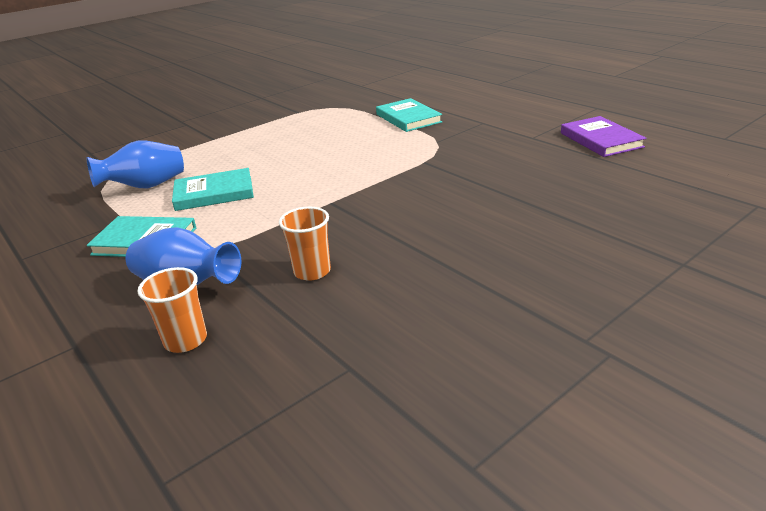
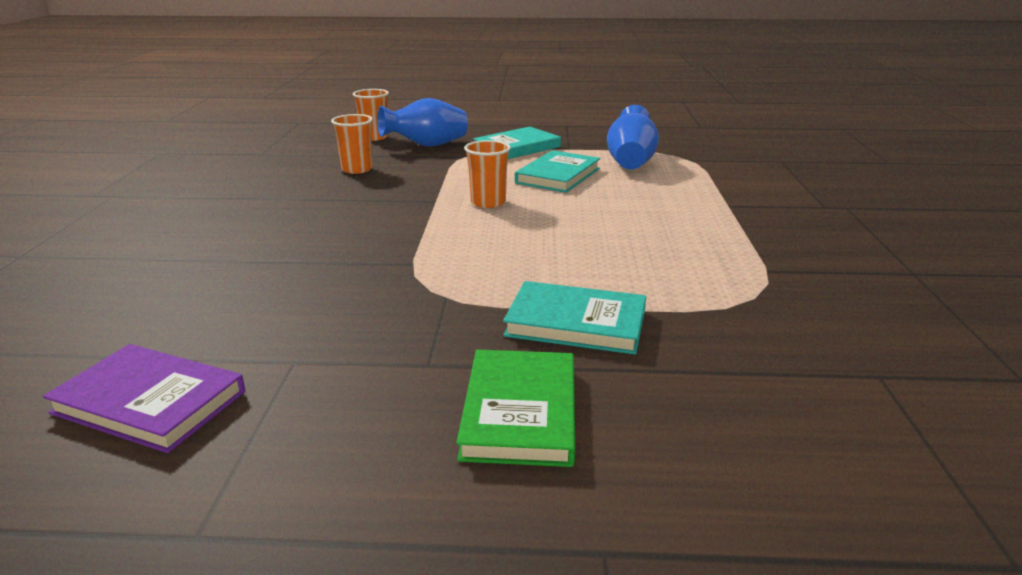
camera: 130 degrees right, 5 degrees down
none -> green book [456,350,575,467]
none -> orange cup [464,140,511,208]

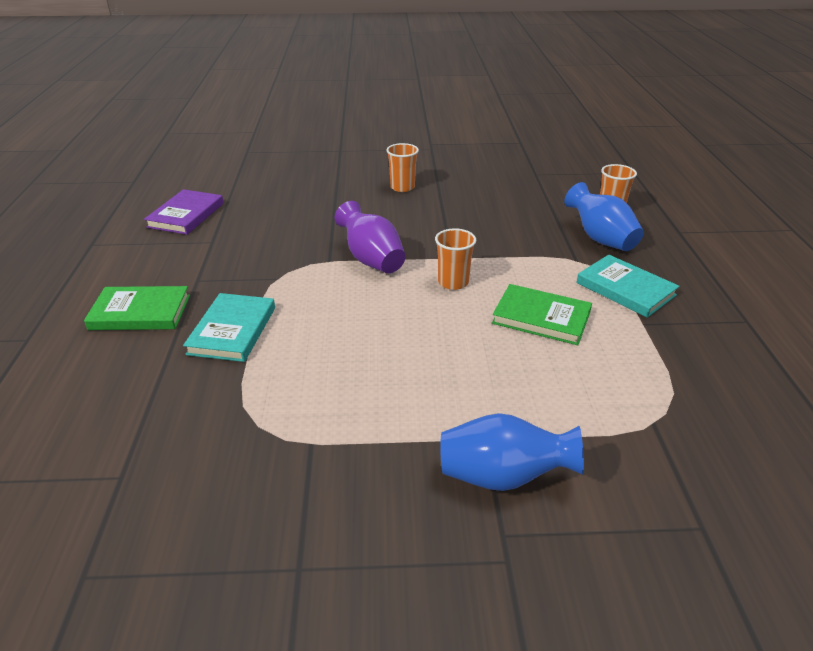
camera: 85 degrees right, 10 degrees up
orange cup [331,114,373,174] -> orange cup moved to [386,143,419,192]
turquoise book [515,150,600,193] -> green book [492,284,592,345]
blue vase [607,105,659,169] -> blue vase moved to [440,413,584,491]
none -> purple vase [335,201,406,273]

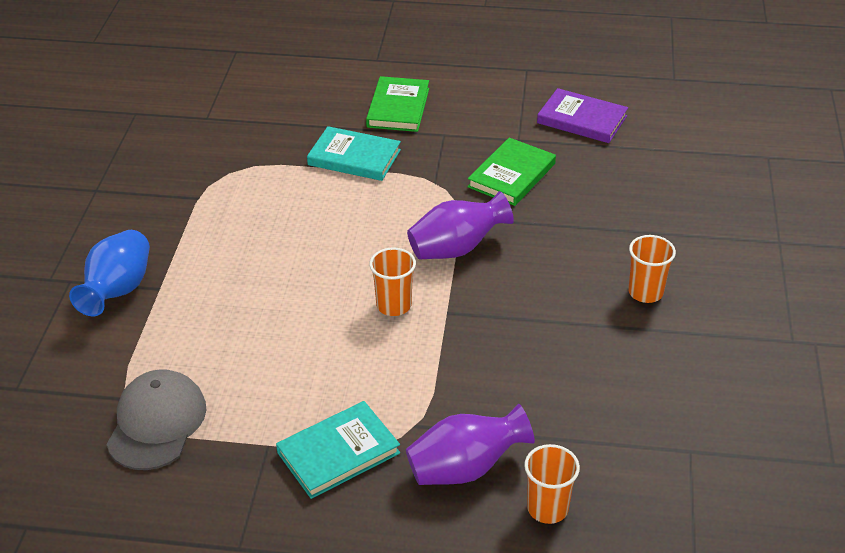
camera: 100 degrees right, 5 degrees up
green book [492,284,592,345] -> green book moved to [467,138,556,206]
blue vase [564,182,644,251] -> purple vase [406,404,535,485]
none -> grey cap [106,369,206,470]

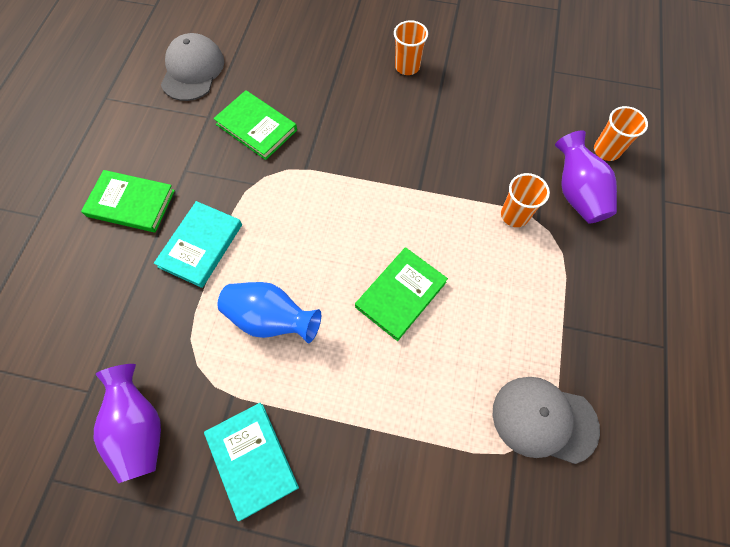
camera: 85 degrees left, 25 degrees up
blue vase [69,230,150,316] -> blue vase moved to [217,282,321,343]
turquoise book [276,401,400,499] -> turquoise book moved to [204,403,299,521]
orange cup [369,248,416,316] -> orange cup moved to [501,173,550,227]
purple vase [407,191,514,259] -> purple vase moved to [94,364,161,483]
purple book [537,88,628,143] -> grey cap [161,33,224,101]
none -> green book [355,247,448,341]

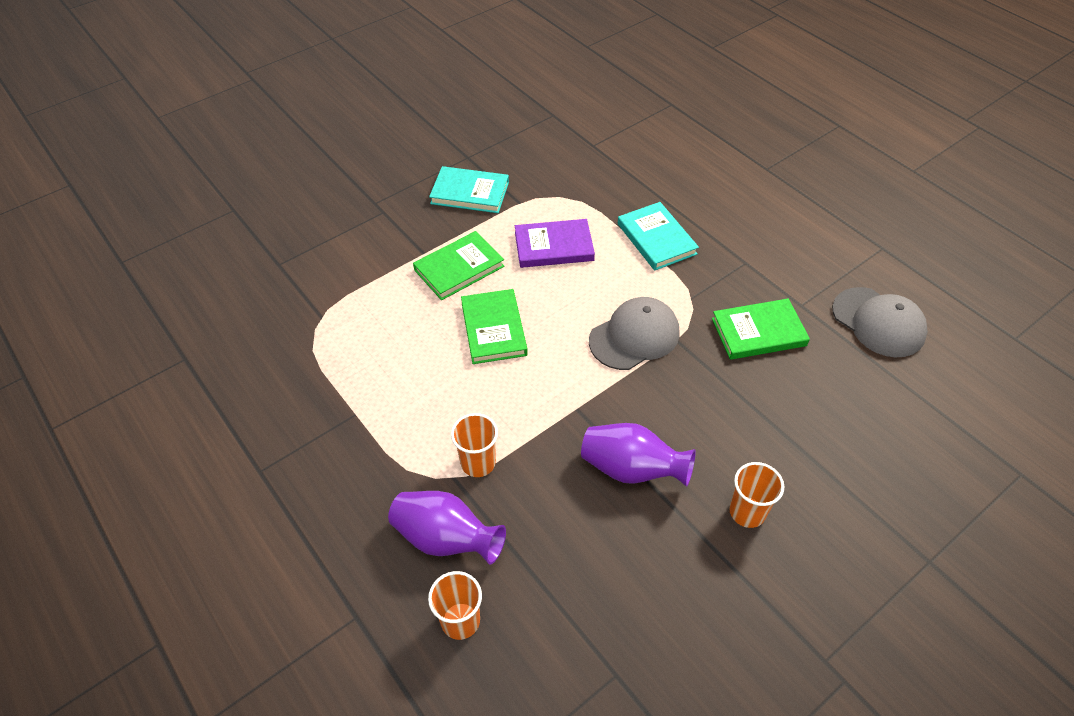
camera: 130 degrees right, 15 degrees down
green book [81,170,175,232] -> green book moved to [413,231,504,300]
purple vase [94,364,161,483] -> purple vase moved to [581,423,696,487]
blue vase [217,282,321,343] -> purple book [515,219,595,268]
grey cap [493,377,600,464] -> grey cap moved to [589,297,680,370]

